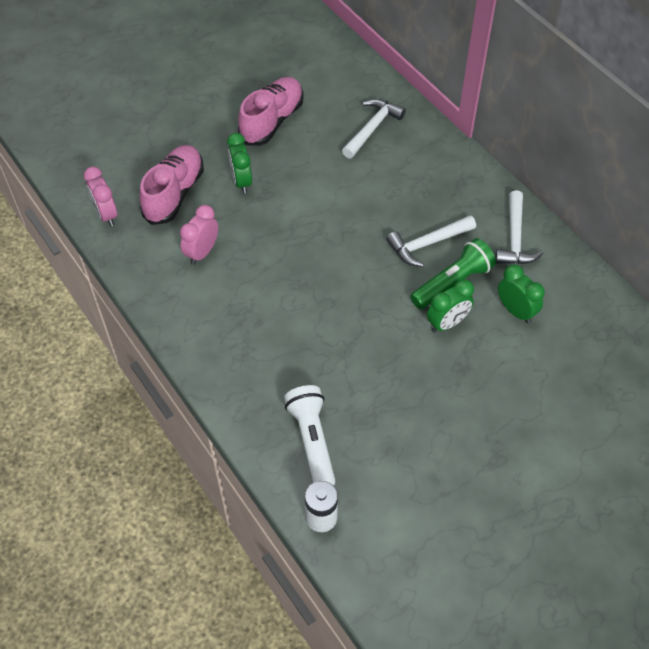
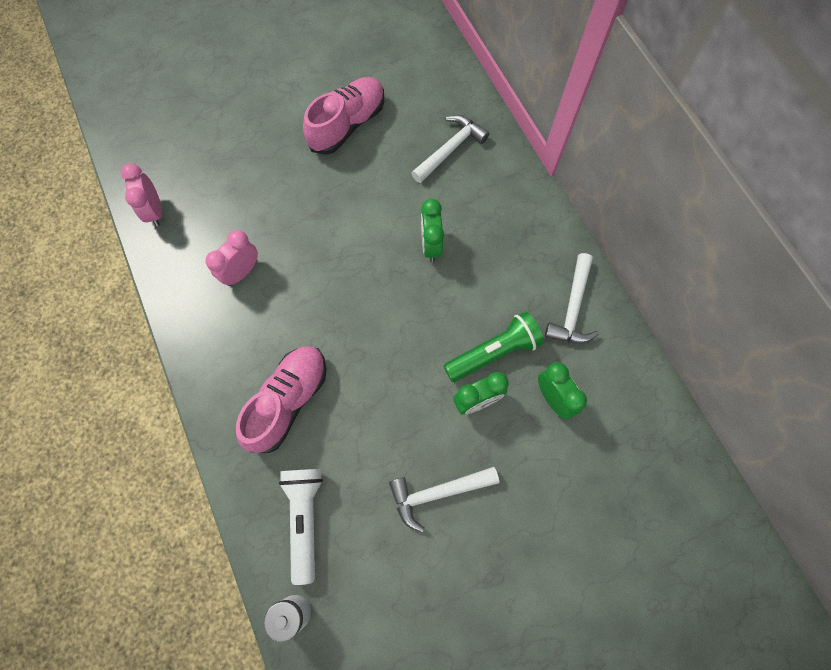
camera: 10 degrees right, 15 degrees up
pink shoe [139,145,204,225] -> pink shoe moved to [236,346,327,453]
green clock [227,133,252,194] -> green clock moved to [421,199,444,262]
white hammer [386,215,476,267] -> white hammer moved to [389,467,499,533]

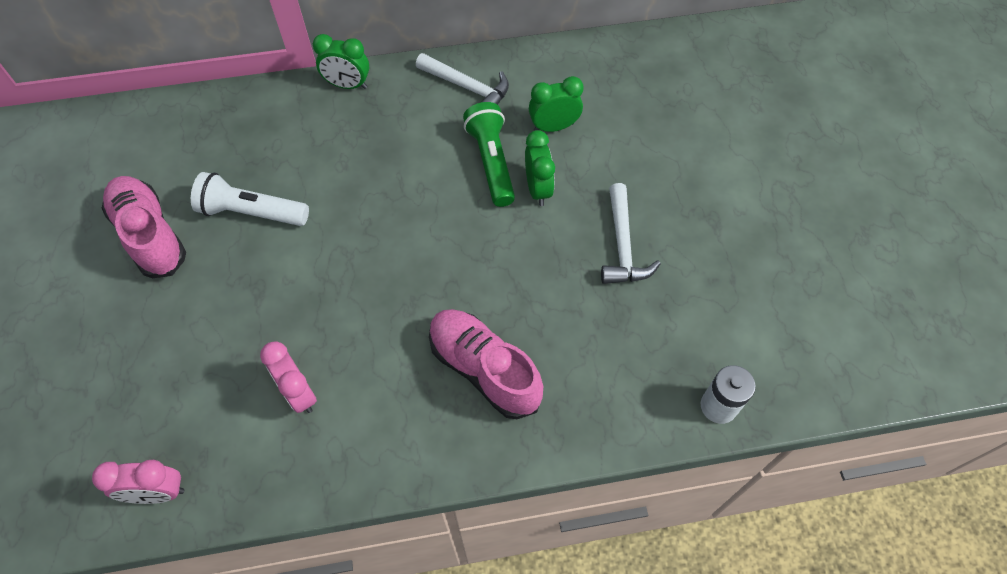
camera: 75 degrees left, 10 degrees down
white flashlight [279,469,323,585] -> white flashlight moved to [191,172,309,226]
white hammer [411,115,490,183] -> none
green clock [421,199,444,262] -> green clock moved to [313,34,369,89]

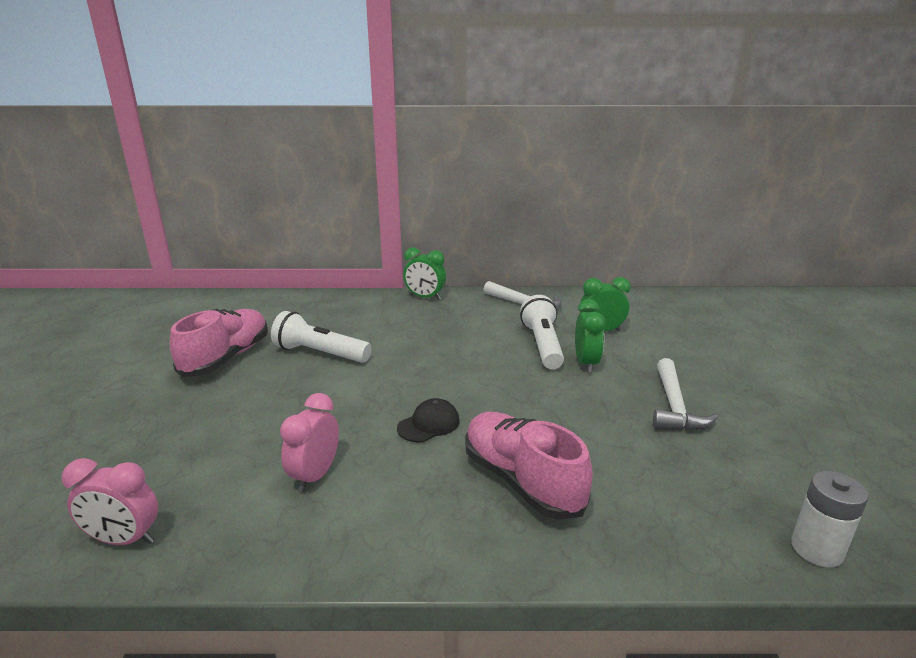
camera: 10 degrees right, 35 degrees down
pink shoe [102,176,186,278] -> pink shoe turned 45 degrees clockwise [170,309,268,377]
pink clock [260,341,317,413] -> pink clock turned 45 degrees clockwise [280,393,339,492]
green flashlight [463,102,515,207] -> white flashlight [520,295,564,369]
none -> black cap [397,398,460,442]

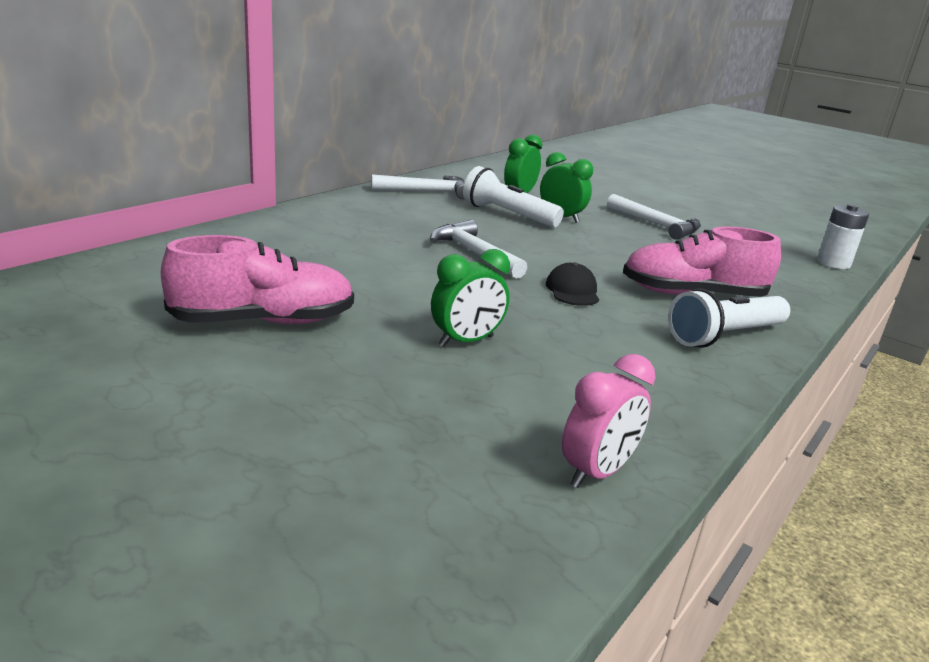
camera: 55 degrees left, 0 degrees up
pink shoe [170,309,268,377] -> pink shoe turned 105 degrees clockwise [161,235,354,324]
white flashlight [271,311,372,363] -> white flashlight moved to [668,289,790,348]
pink clock [280,393,339,492] -> none
green clock [403,247,446,300] -> green clock moved to [431,249,510,347]
none -> white hammer [430,220,527,279]

